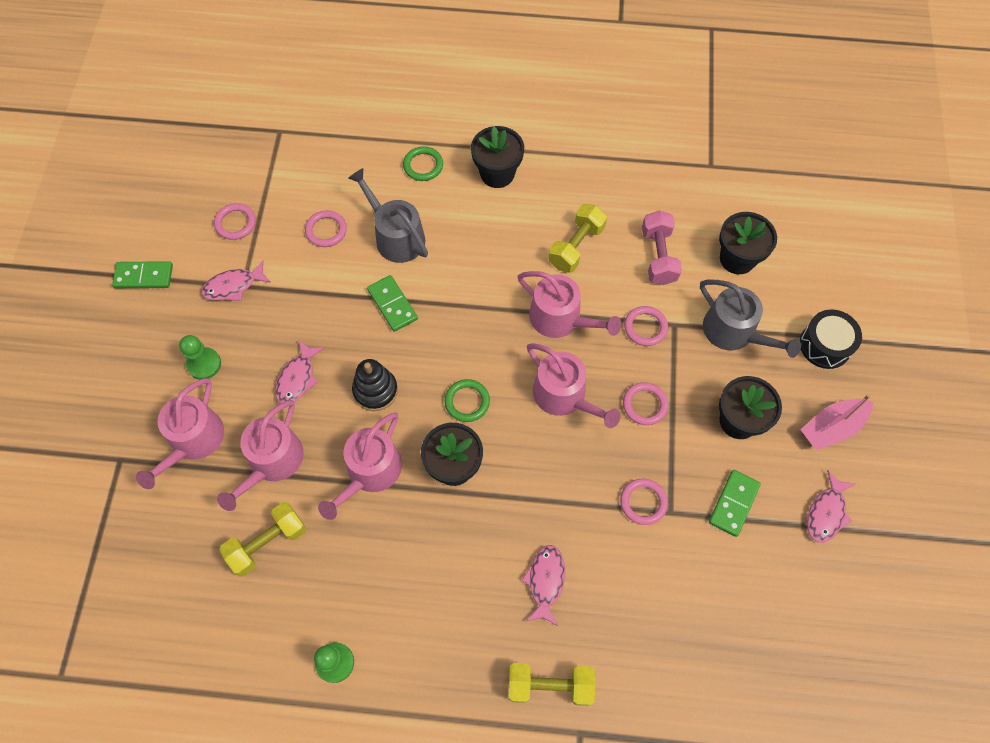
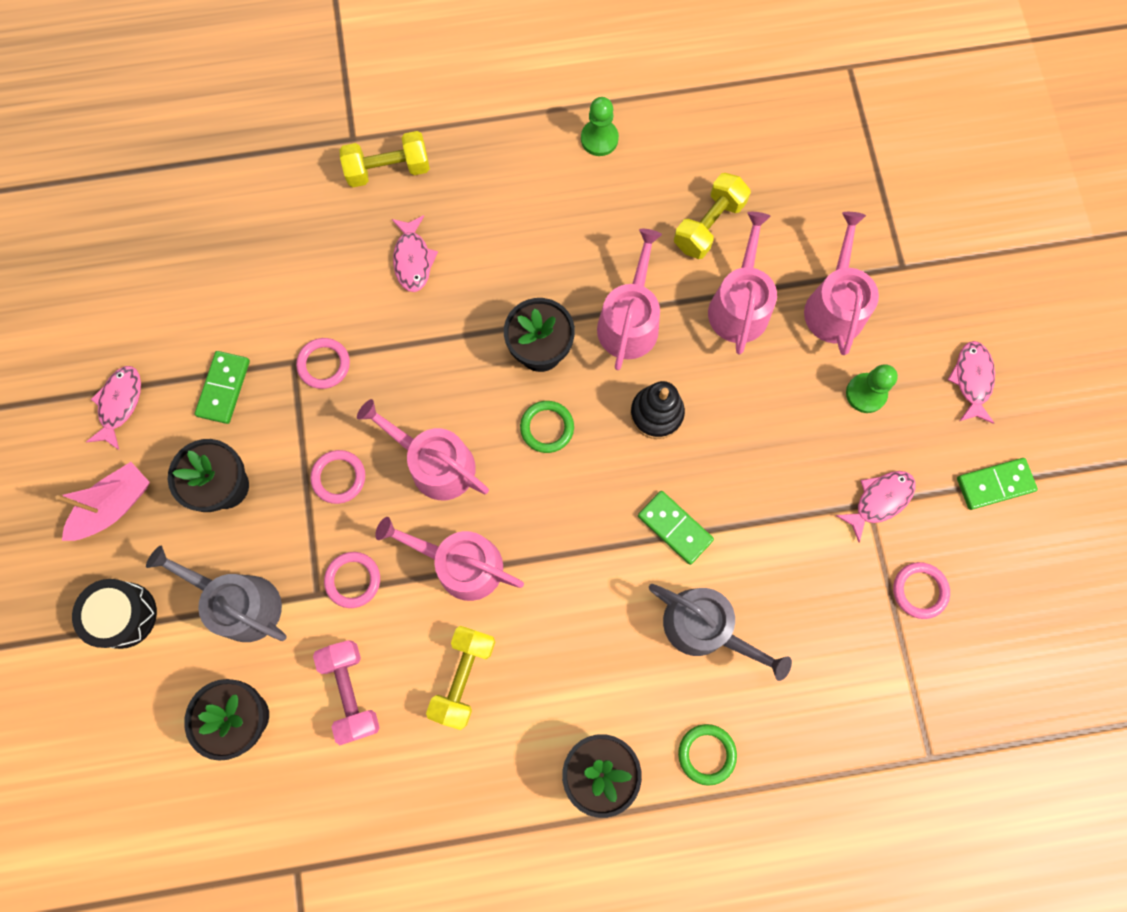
camera: 165 degrees right, 10 degrees up
pink fish [275,340,324,404] -> pink fish moved to [947,341,995,424]
pink ring [305,210,347,247] -> none

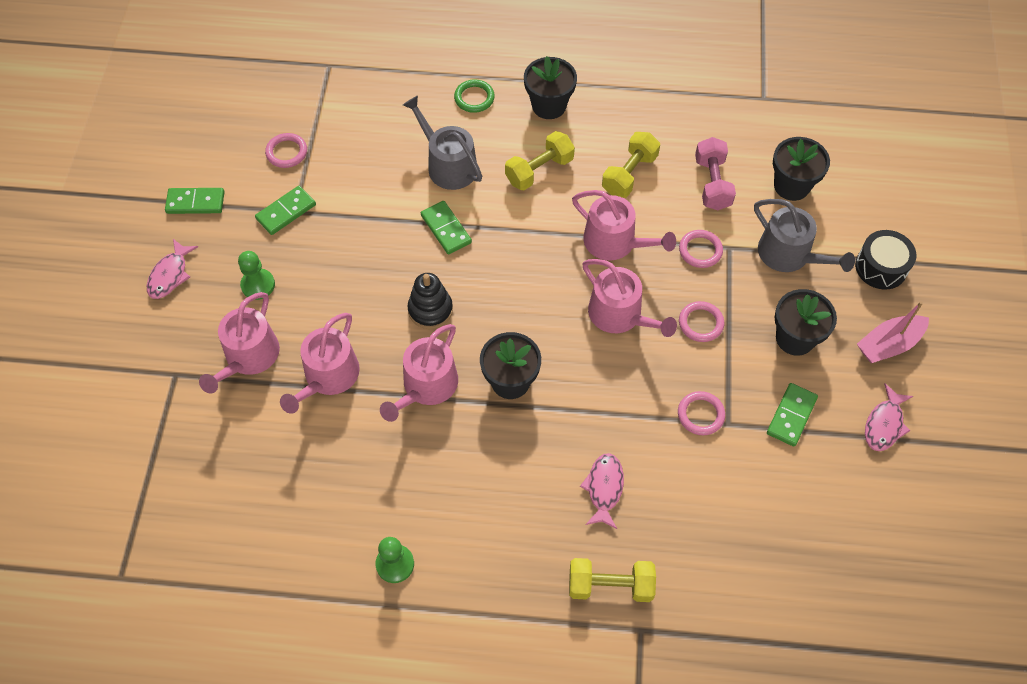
camera: 165 degrees left, 15 degrees down
green ring [520,401,574,453] -> none
yellow dumbbell [674,173,751,259] -> yellow dumbbell moved to [505,131,575,190]
pink fish [835,471,916,543] -> green domino [255,186,316,235]

